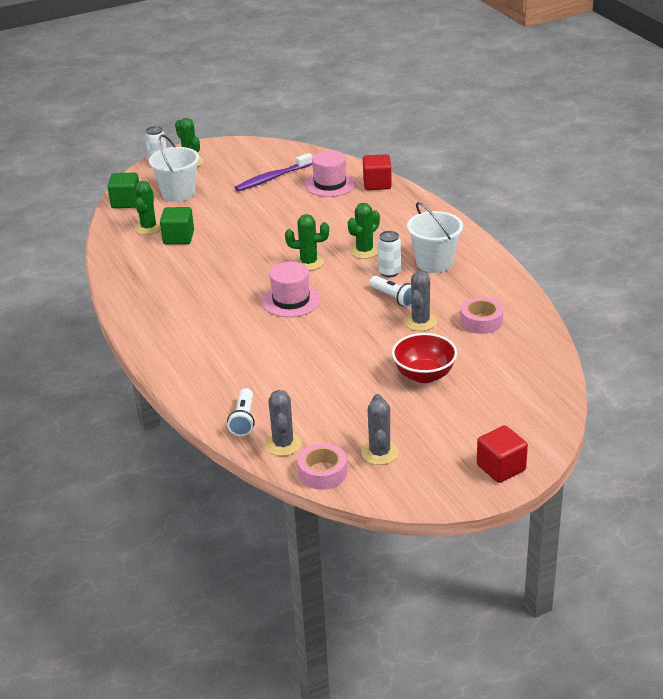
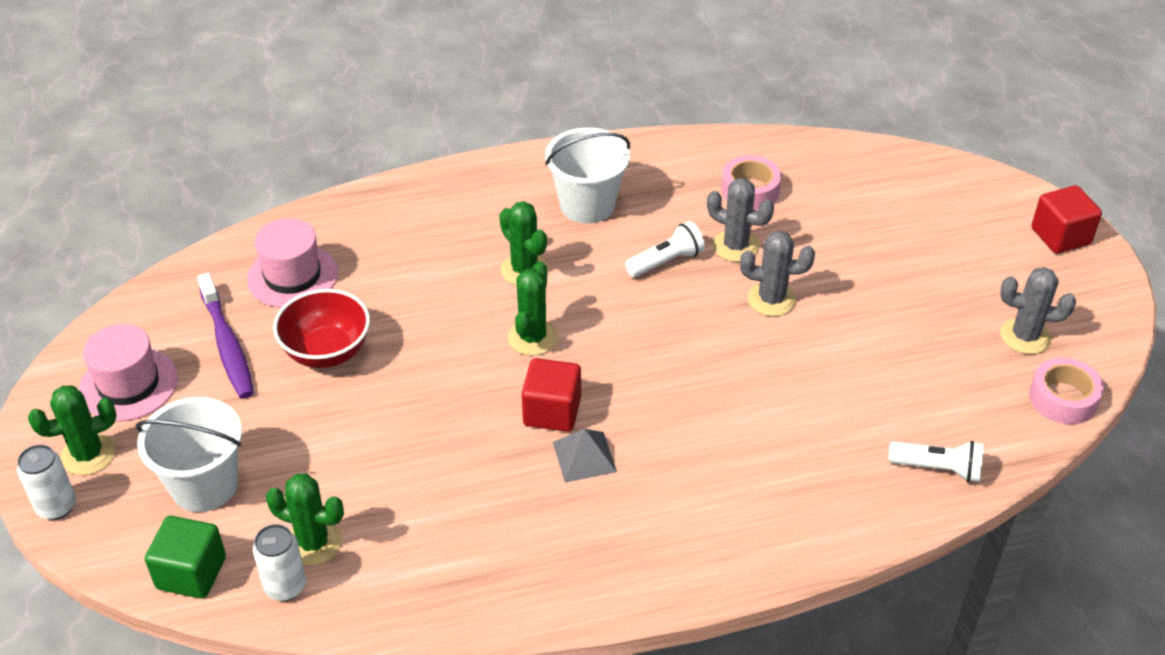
camera: 80 degrees left, 10 degrees up
green cube [160,207,194,244] -> none
pink hat [262,262,321,317] -> pink hat moved to [79,324,178,421]
grey cactus [265,390,302,456] -> grey cactus moved to [740,231,815,316]
red cube [363,154,392,190] -> red cube moved to [522,358,581,432]
white can [378,231,401,277] -> white can moved to [253,524,306,601]
red bowl [392,333,457,383] -> red bowl moved to [273,289,370,368]
none -> grey pyramid [553,429,617,483]

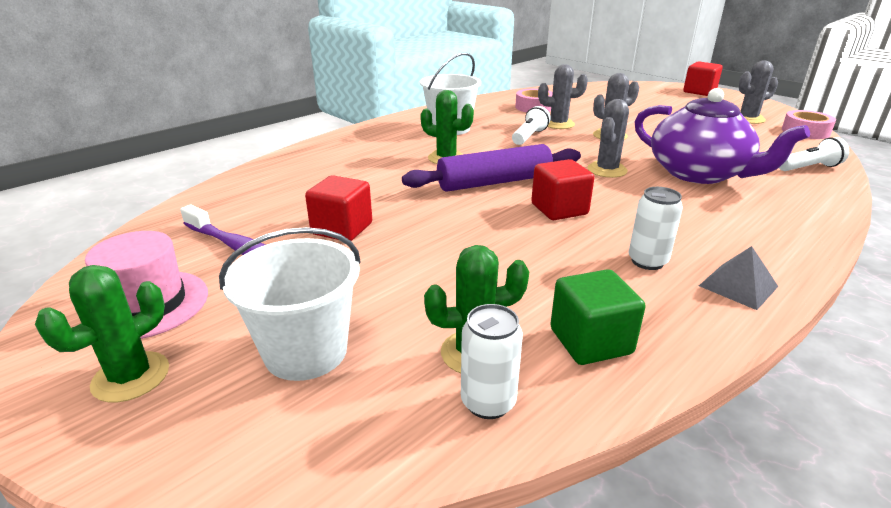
camera: 30 degrees left, 15 degrees down
white can [17,444,76,520] -> white can moved to [628,187,683,270]
green cube [145,516,226,599] -> green cube moved to [550,269,646,365]
pink hat [247,218,338,308] -> none
red bowl [273,289,370,368] -> red cube [305,175,372,241]
green cactus [508,261,558,356] -> purple rolling pin [402,144,581,192]
grey pyramid [553,429,617,483] -> grey pyramid moved to [699,246,779,310]
none -> grey cactus [587,99,629,178]
none -> purple teapot [634,88,810,184]

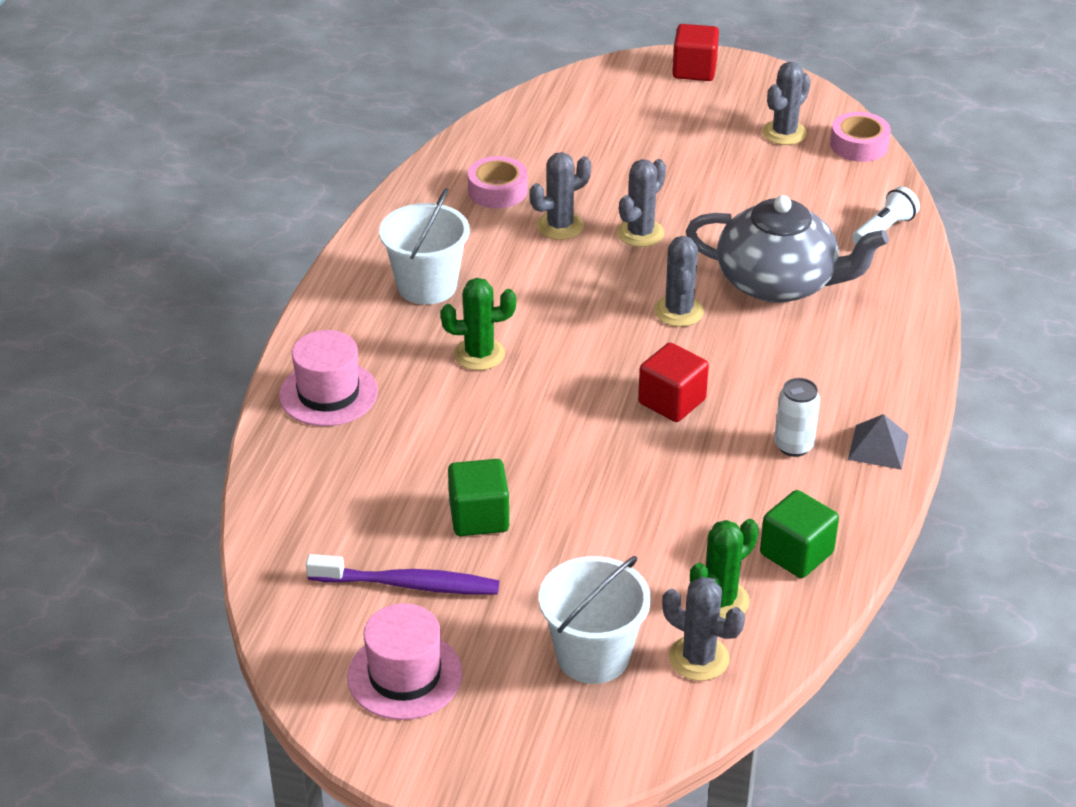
camera: 30 degrees left, 10 degrees up
green cactus [35,265,169,403] -> none
red cube [305,175,372,241] -> green cube [448,459,509,536]
purple rolling pin [402,144,581,192] -> none
white can [461,304,523,419] -> none
white flashlight [512,106,551,145] -> none
purple teapot [634,88,810,184] -> grey teapot [686,195,889,303]
none -> pink hat [279,330,378,426]
none -> grey cactus [662,577,745,681]

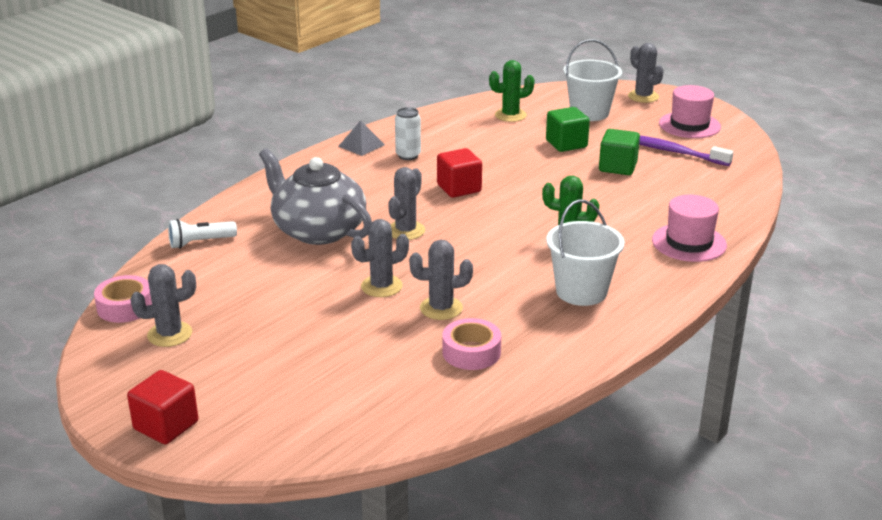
camera: 155 degrees left, 10 degrees down
grey cactus [662,577,745,681] -> grey cactus moved to [628,43,664,103]
green cube [760,490,839,578] -> green cube moved to [546,107,590,152]

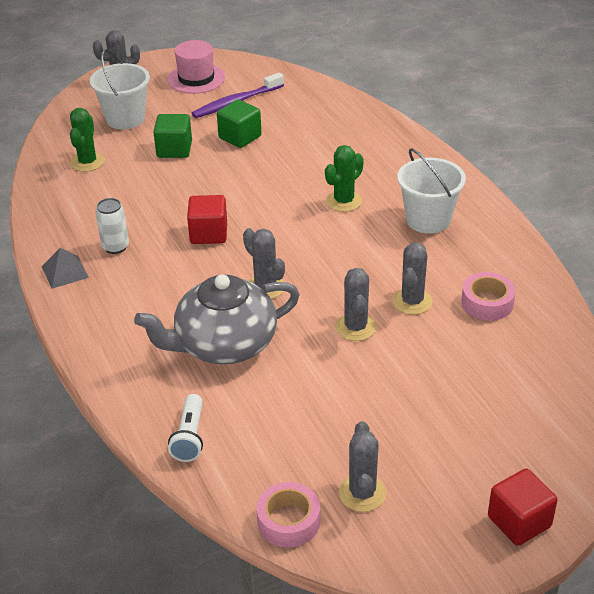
camera: 65 degrees left, 10 degrees up
pink hat [652,195,727,262] -> none

